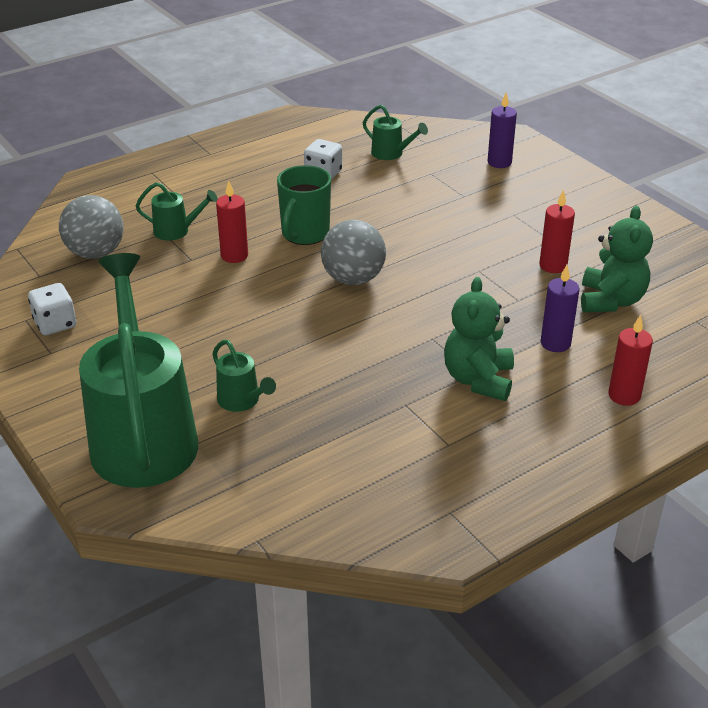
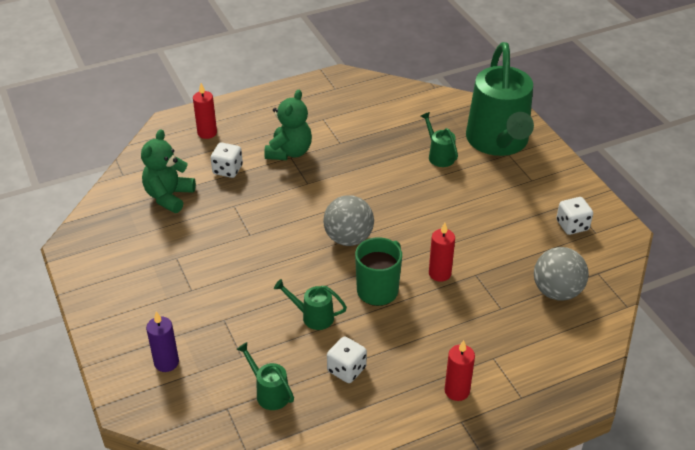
camera: 170 degrees left, 5 degrees up
green watering can [136,182,218,241] -> green watering can moved to [274,279,347,330]
red candle [539,190,575,273] -> red candle moved to [444,340,475,401]
purple candle [541,265,580,352] -> white dice [211,142,243,178]

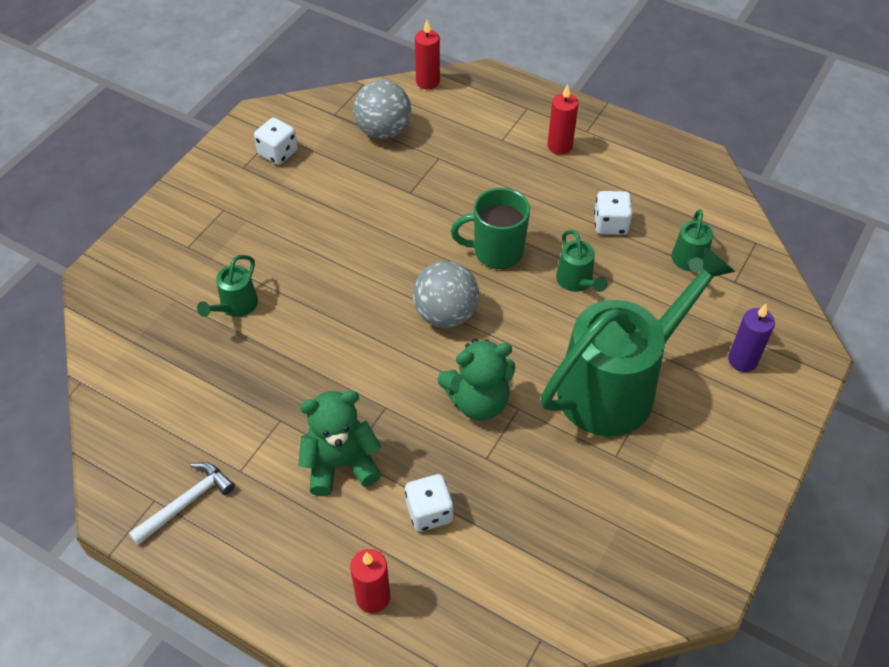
camera: 125 degrees left, 10 degrees up
green teddy bear [141,129,196,213] -> green teddy bear moved to [437,338,515,421]
red candle [429,223,455,282] -> red candle moved to [415,20,440,89]
green watering can [466,42,534,156] -> green watering can moved to [541,246,736,437]
none -> white hammer [129,462,235,545]

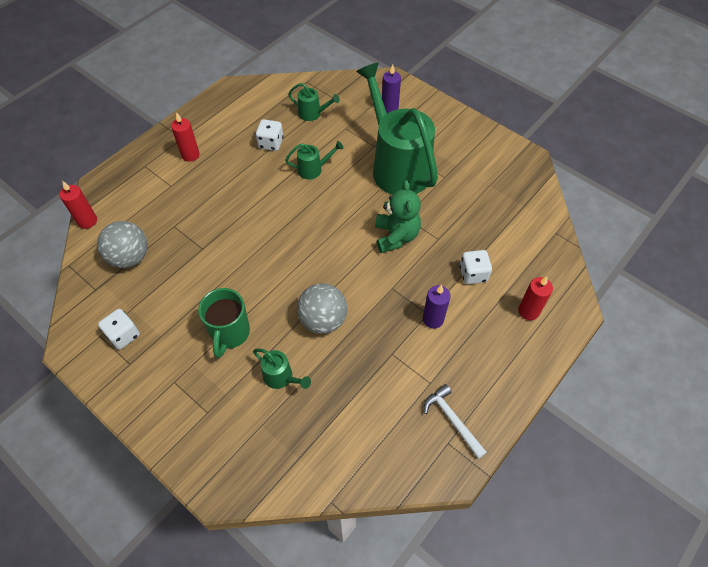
camera: 80 degrees left, 5 degrees up
green teddy bear [298,390,381,496] -> purple candle [423,285,451,329]
grey ball [413,261,479,328] -> grey ball moved to [297,283,347,334]
green mug [451,188,530,269] -> green mug moved to [198,288,250,358]

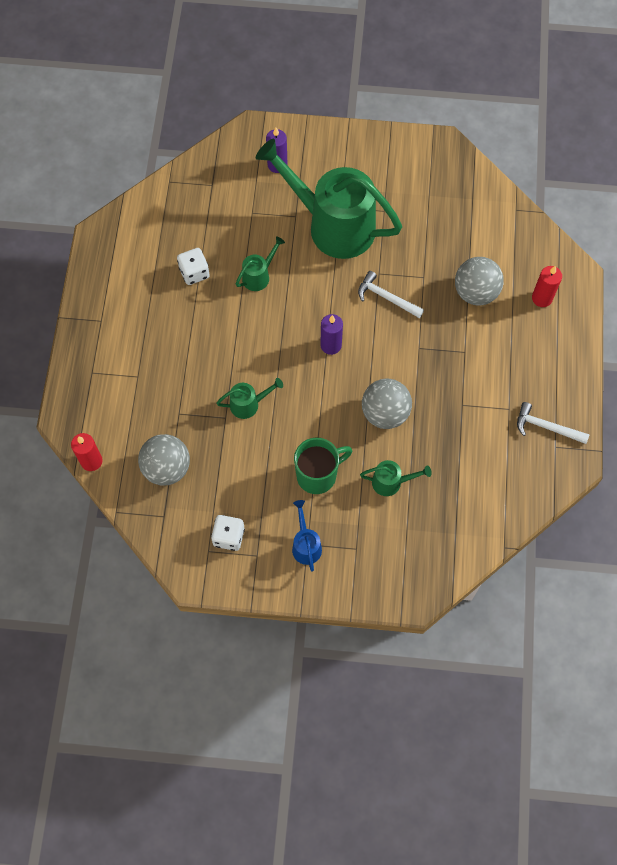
camera: 35 degrees left, 10 degrees up
red candle [171,112,200,162] -> none
green mug [198,288,250,358] -> green mug turned 90 degrees counterclockwise [294,438,353,494]
green watering can [288,83,340,121] -> green watering can moved to [217,378,283,419]
green teddy bear [375,180,421,253] -> white hammer [358,271,424,318]
purple candle [423,285,451,329] -> purple candle moved to [320,314,343,355]
white dice [460,250,492,284] -> grey ball [455,257,504,306]
none -> blue watering can [292,500,322,572]

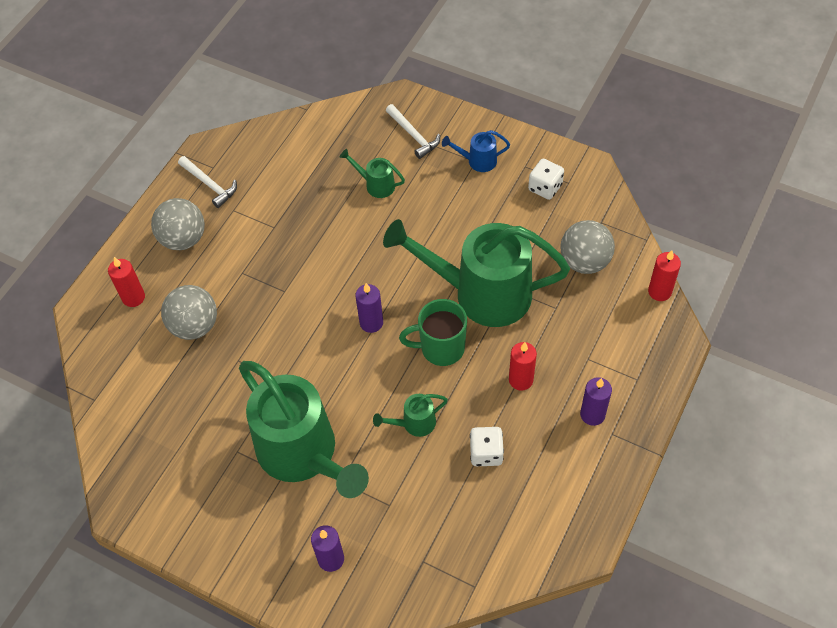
camera: 155 degrees left, 10 degrees down
green watering can [217,378,283,419] -> green watering can [383,219,570,327], size x2.44
blue watering can [292,500,322,572] -> blue watering can turned 75 degrees clockwise [442,130,510,172]
green mug [294,438,353,494] -> green mug moved to [399,299,467,366]
white hammer [358,271,424,318] -> white hammer moved to [386,104,440,159]
grey ball [362,379,412,429] -> grey ball moved to [151,198,205,250]
none -> red candle [509,342,537,391]
none -> purple candle [580,377,612,426]

